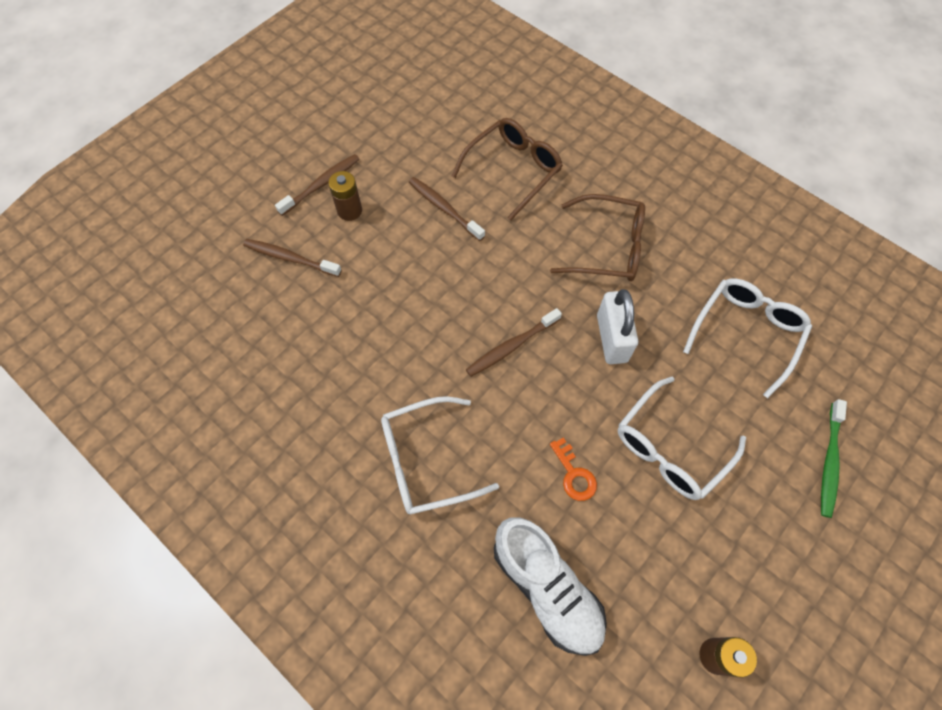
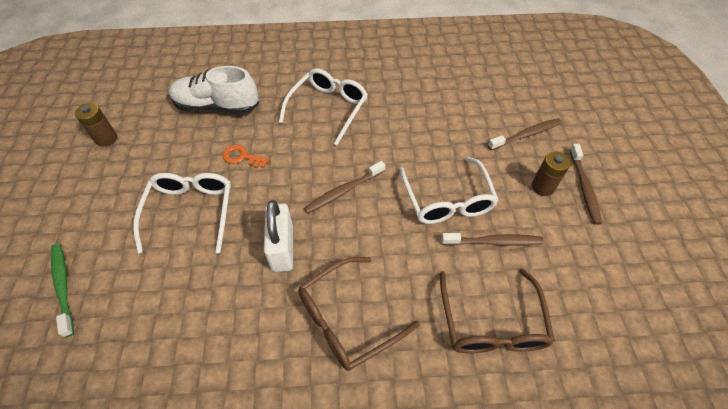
camera: 135 degrees right, 10 degrees down
brown toothbrush [466,308,562,377] -> brown toothbrush turned 135 degrees counterclockwise [304,161,385,214]
white padlock [597,289,638,364] -> white padlock turned 45 degrees clockwise [264,200,293,272]
white glasses [683,279,812,398] -> white glasses moved to [399,156,498,224]

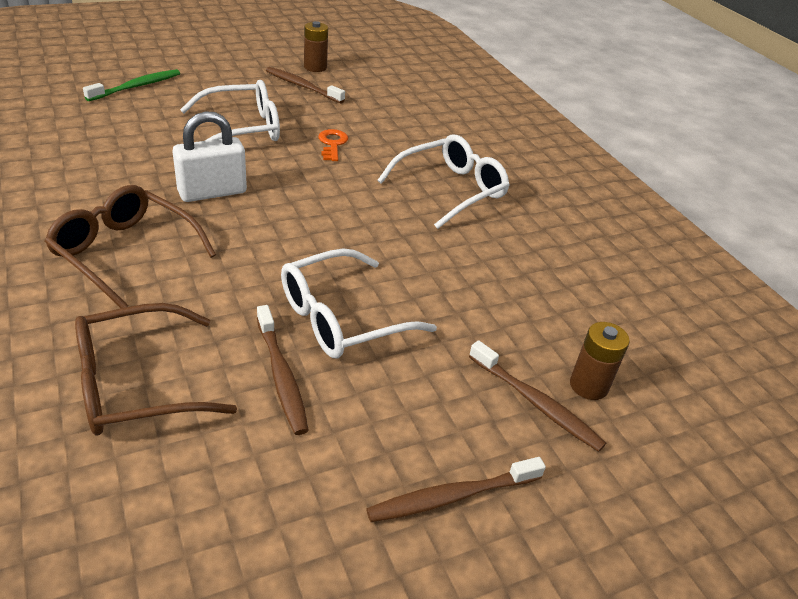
camera: 65 degrees right, 15 degrees down
white shoe [169,66,259,114] -> none
white glasses [279,68,368,145] -> white glasses turned 45 degrees counterclockwise [377,134,510,229]
brown toothbrush [304,161,385,214] -> brown toothbrush moved to [266,67,345,104]
brown battery [532,151,571,196] -> brown battery moved to [570,322,630,400]

